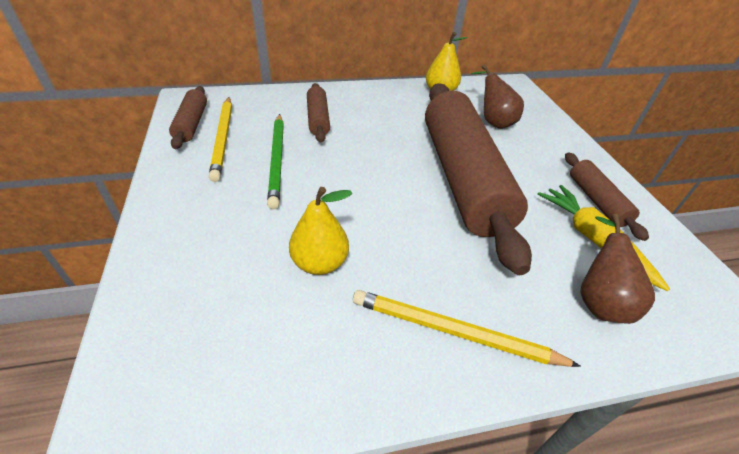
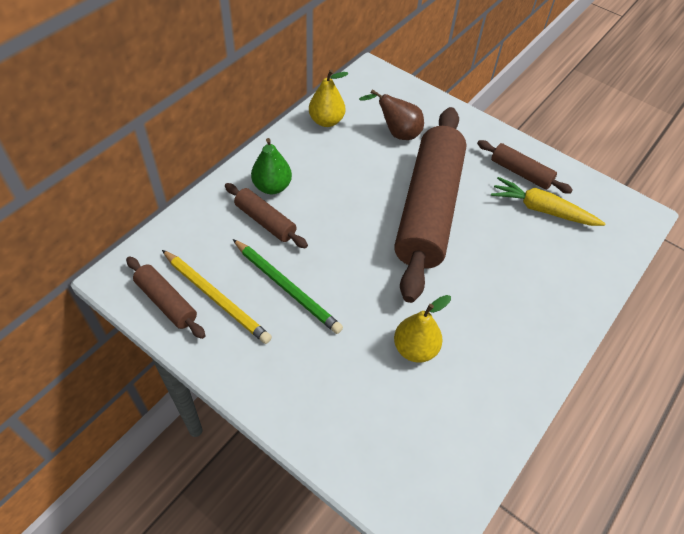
camera: 40 degrees left, 10 degrees up
yellow pencil [353,290,581,367] -> none
brown rolling pin [425,83,532,275] -> brown rolling pin turned 60 degrees clockwise [394,107,467,303]
brown pear [580,214,655,324] -> none
none -> green pear [251,138,292,194]

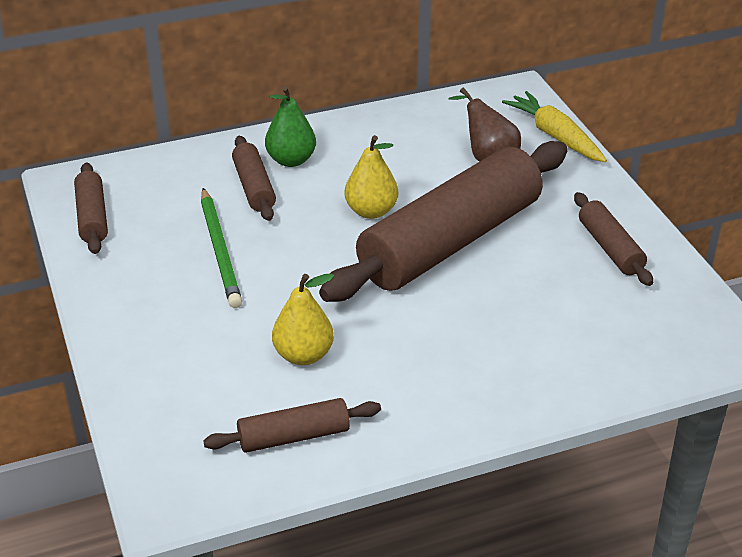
camera: 35 degrees right, 15 degrees down
yellow pencil [162,250,272,344] -> none
yellow pear [309,70,348,127] -> yellow pear moved to [344,135,398,219]
yellow carrot [491,177,606,226] -> yellow carrot moved to [502,91,607,162]
none -> brown rolling pin [203,398,381,453]

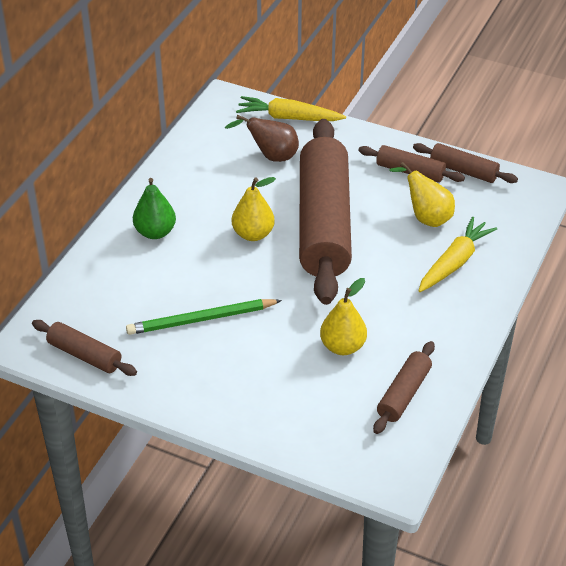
camera: 45 degrees left, 5 degrees up
green pencil [201,188,242,308] -> green pencil turned 135 degrees clockwise [126,299,282,335]
brown rolling pin [232,136,276,221] -> brown rolling pin moved to [413,143,518,183]
none -> yellow pear [389,162,455,227]
none -> yellow carrot [418,217,497,292]

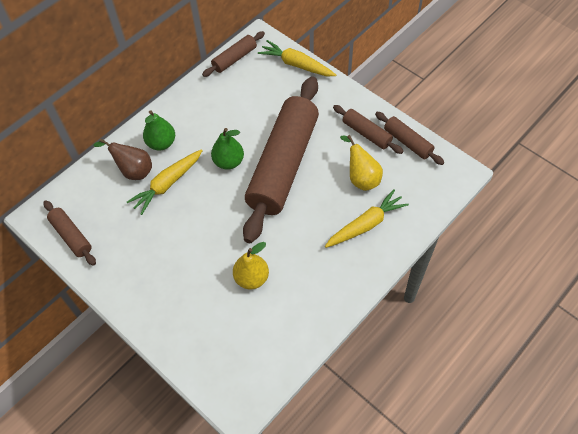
camera: 20 degrees right, 15 degrees up
green pencil [126,299,282,335] -> none
brown pear [225,115,299,162] -> brown pear moved to [93,139,152,180]
yellow pear [232,177,276,241] -> green pear [211,128,244,170]
brown rolling pin [373,341,435,434] -> brown rolling pin moved to [202,31,265,77]
none -> yellow carrot [127,149,203,215]

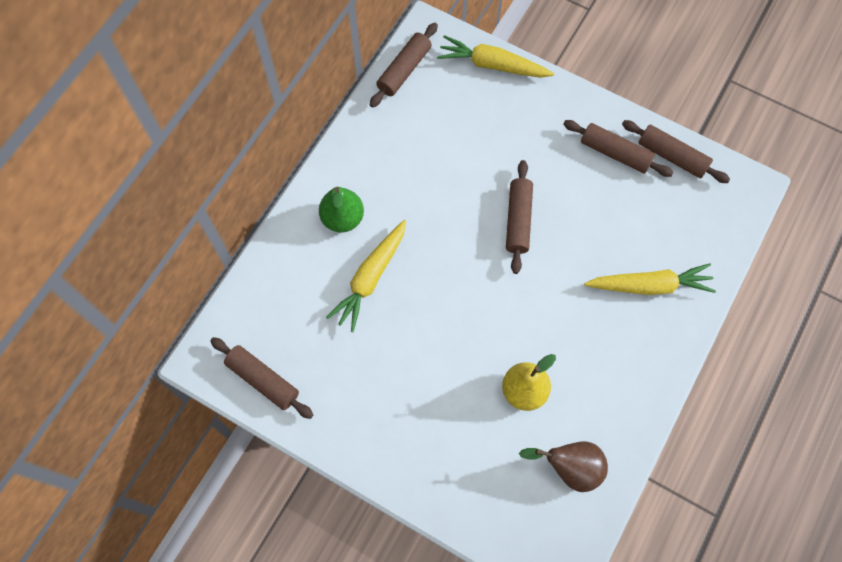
camera: 15 degrees left, 10 degrees up
brown pear [93,139,152,180] -> brown pear moved to [519,441,608,492]
green pear [211,128,244,170] -> none
brown rolling pin [243,76,319,243] -> brown rolling pin [506,160,533,274], size x0.44
yellow carrot [325,189,409,248] -> yellow carrot turned 45 degrees clockwise [584,263,716,295]
yellow pear [340,135,383,191] -> none

